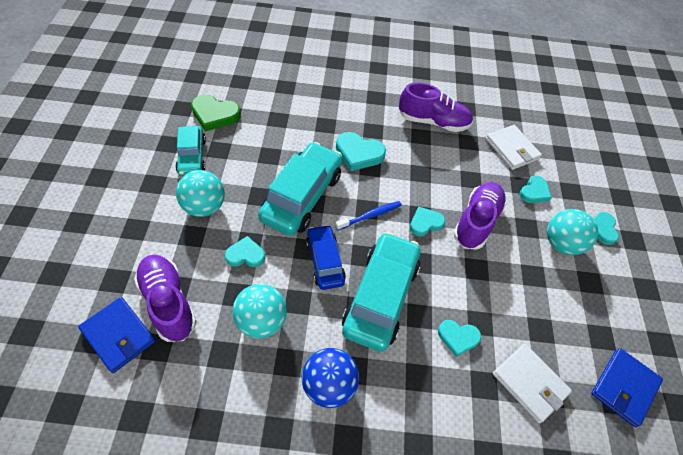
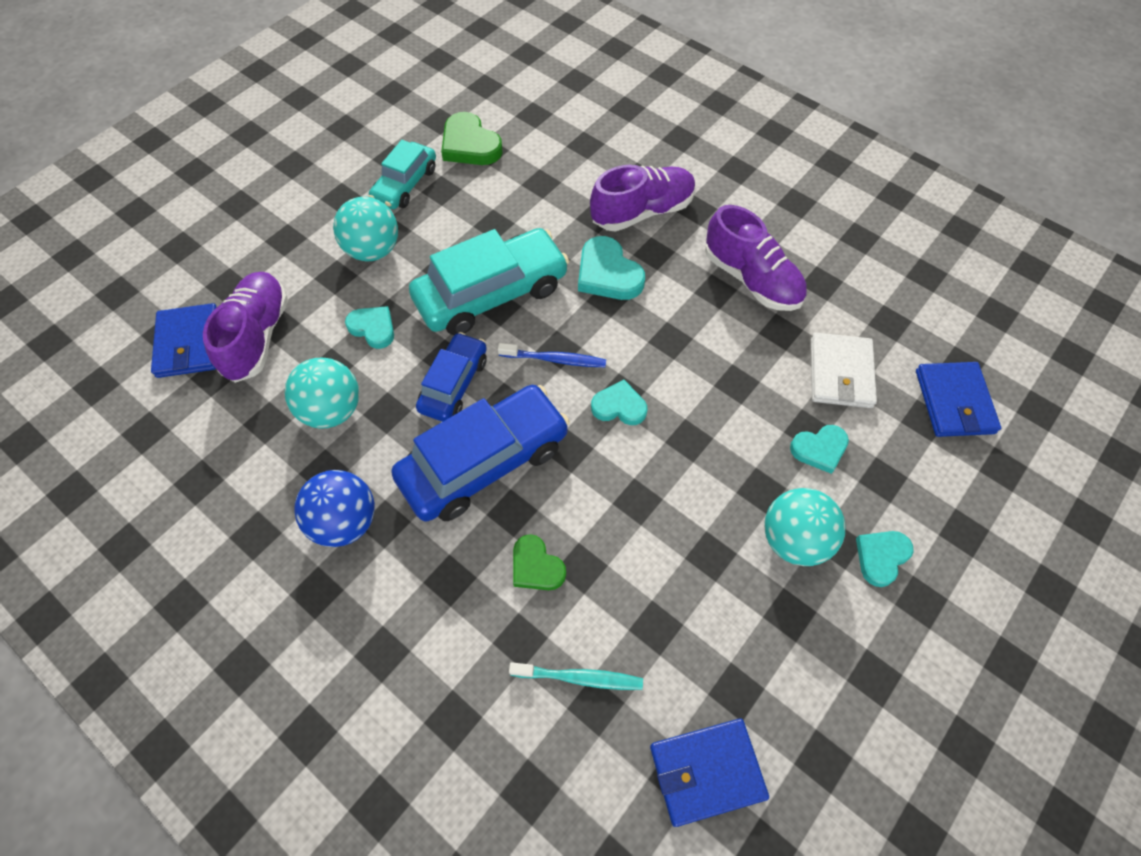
camera: 40 degrees right, 5 degrees up
turquoise car [342,232,420,352] -> blue car [391,385,570,522]
turquoise heart [438,320,481,357] -> green heart [513,534,566,590]
purple shoe [453,182,506,250] -> purple shoe moved to [590,165,696,232]
white wallet [493,344,572,423] -> turquoise toothbrush [509,662,643,690]
none -> blue wallet [916,362,1001,437]

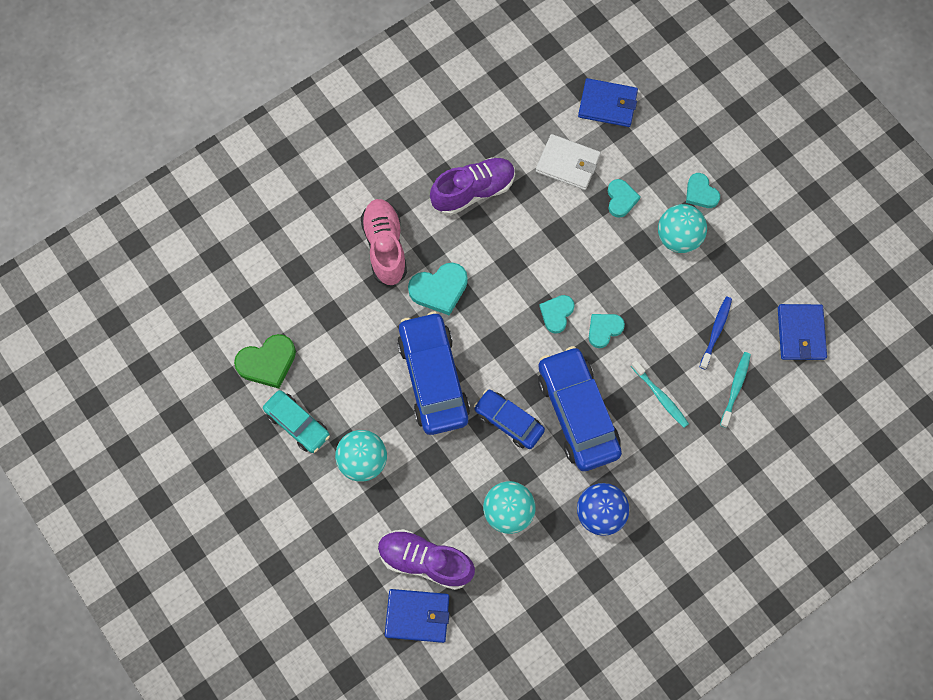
camera: 75 degrees left, 10 degrees up
turquoise heart [345,306,394,349] -> turquoise heart moved to [589,314,625,348]
turquoise car [409,228,569,336] -> blue car [397,311,470,435]
blue toothbrush [498,343,606,367] -> blue toothbrush moved to [700,297,732,369]
green heart [513,534,566,590] -> turquoise toothbrush [631,360,689,428]
purple shoe [590,165,696,232] -> pink shoe [361,199,407,286]

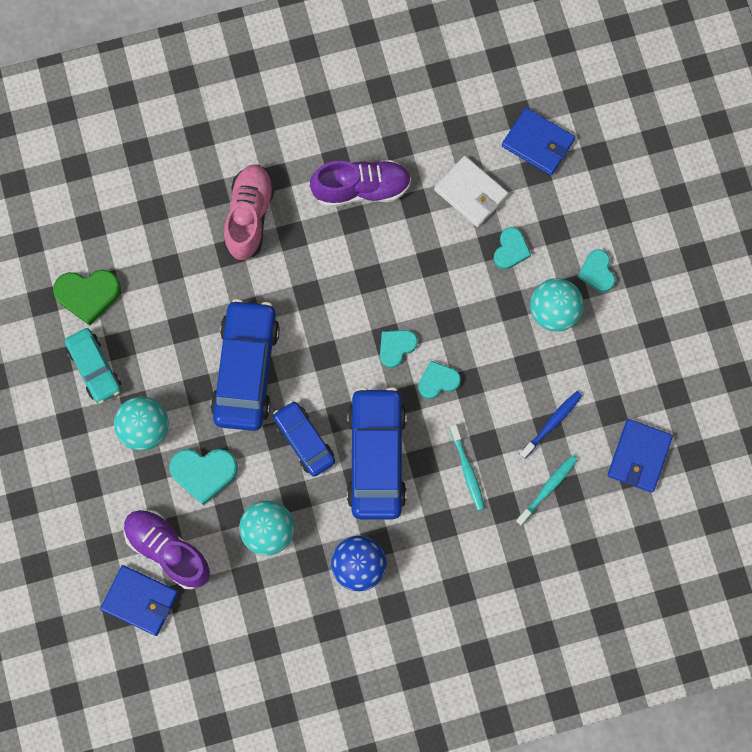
camera: 20 degrees right, 5 degrees up
turquoise heart [408,263,468,316] -> turquoise heart moved to [169,449,238,505]

